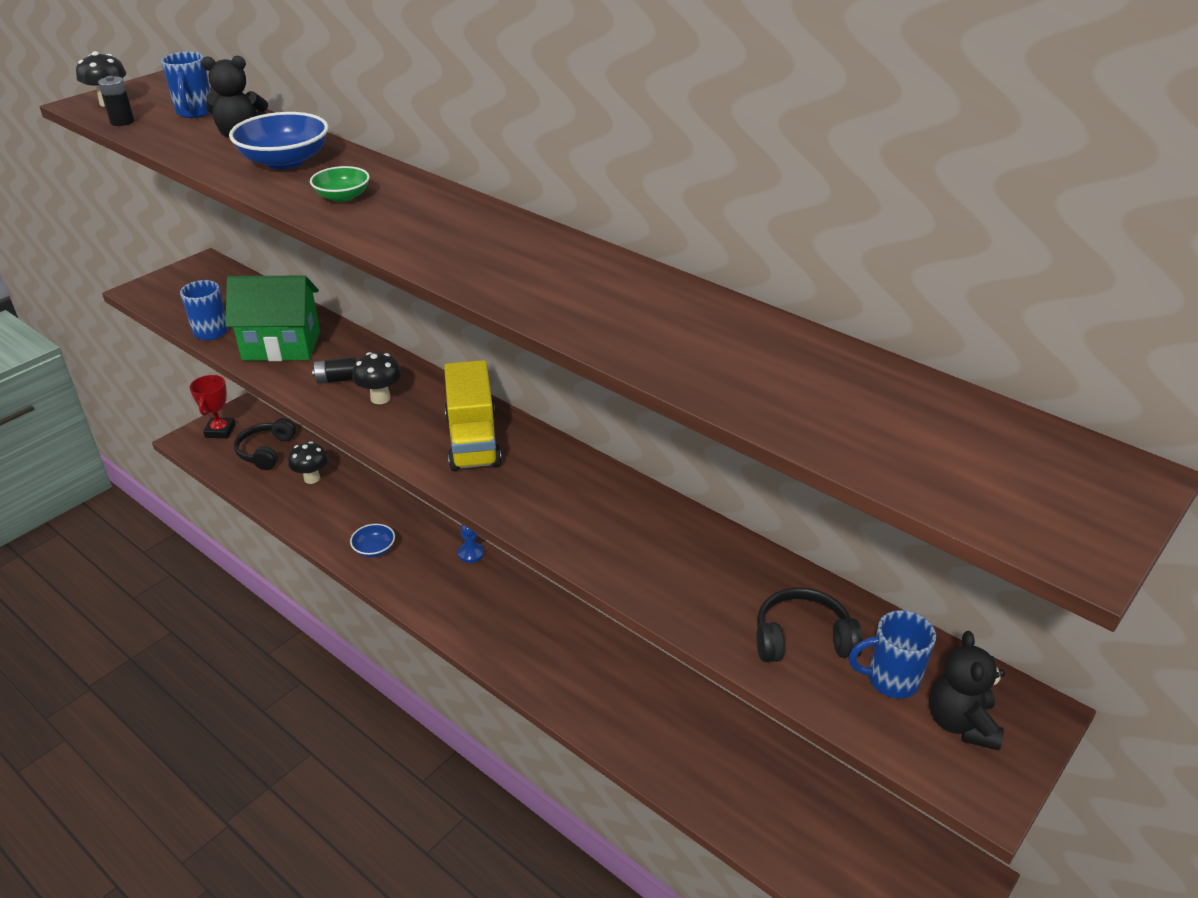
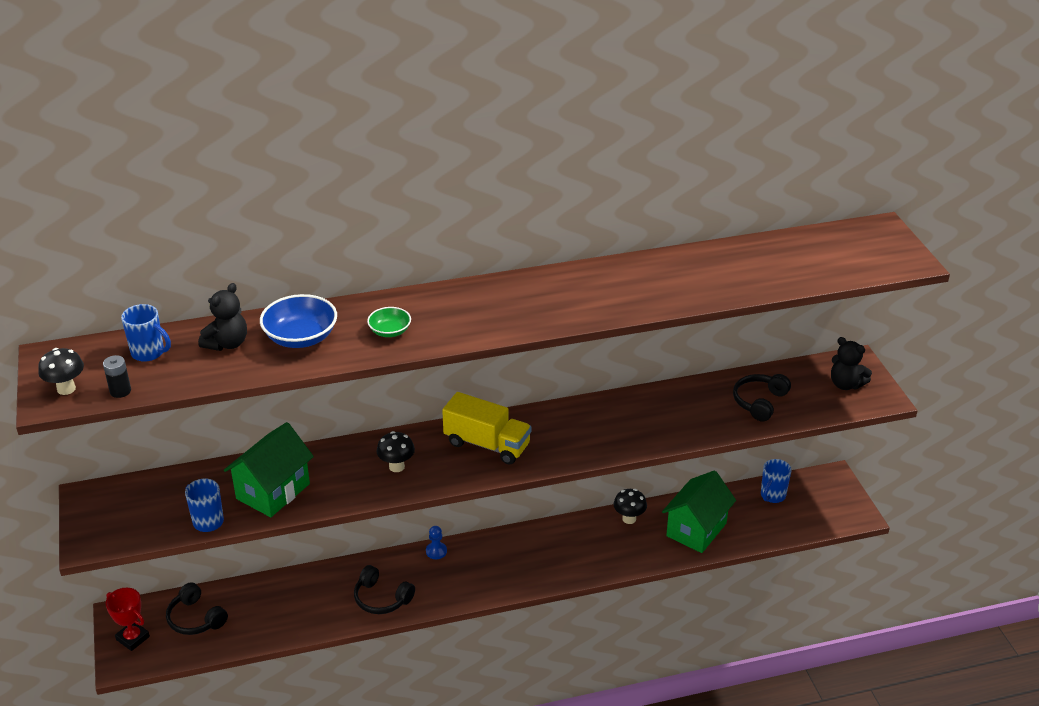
camera: 55 degrees left, 0 degrees up
black mushroom [288,441,328,484] -> black mushroom moved to [613,489,647,524]
black battery [312,357,357,384] -> none
blue bowl [350,524,395,557] -> black headphones [354,565,415,614]
blue mug [849,610,936,699] -> blue mug moved to [761,459,792,503]
none -> green house [662,470,736,553]

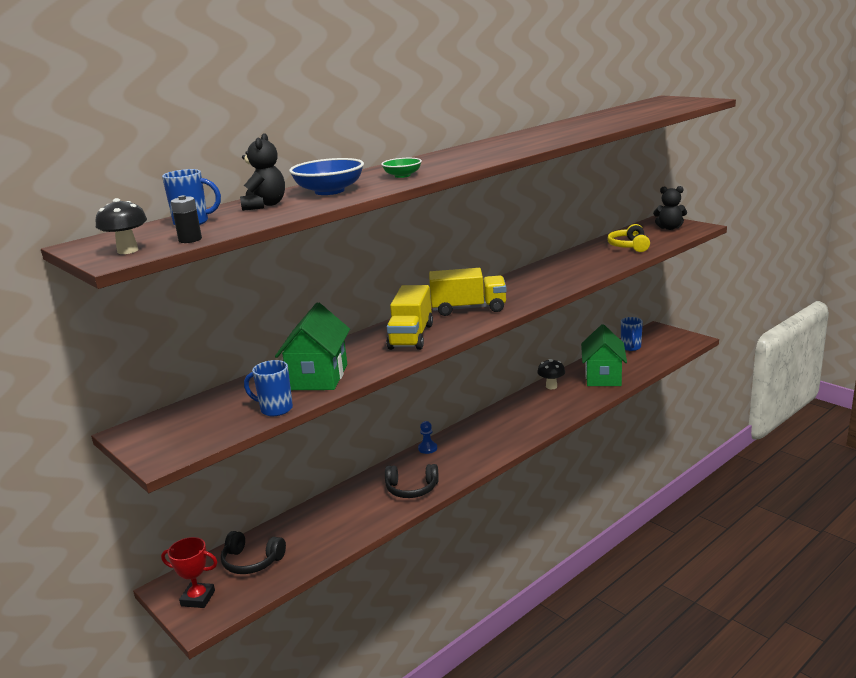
camera: 25 degrees left, 15 degrees down
black mushroom [376,431,415,472] -> yellow truck [386,285,433,350]
black headphones [733,374,791,422] -> yellow headphones [607,224,650,252]

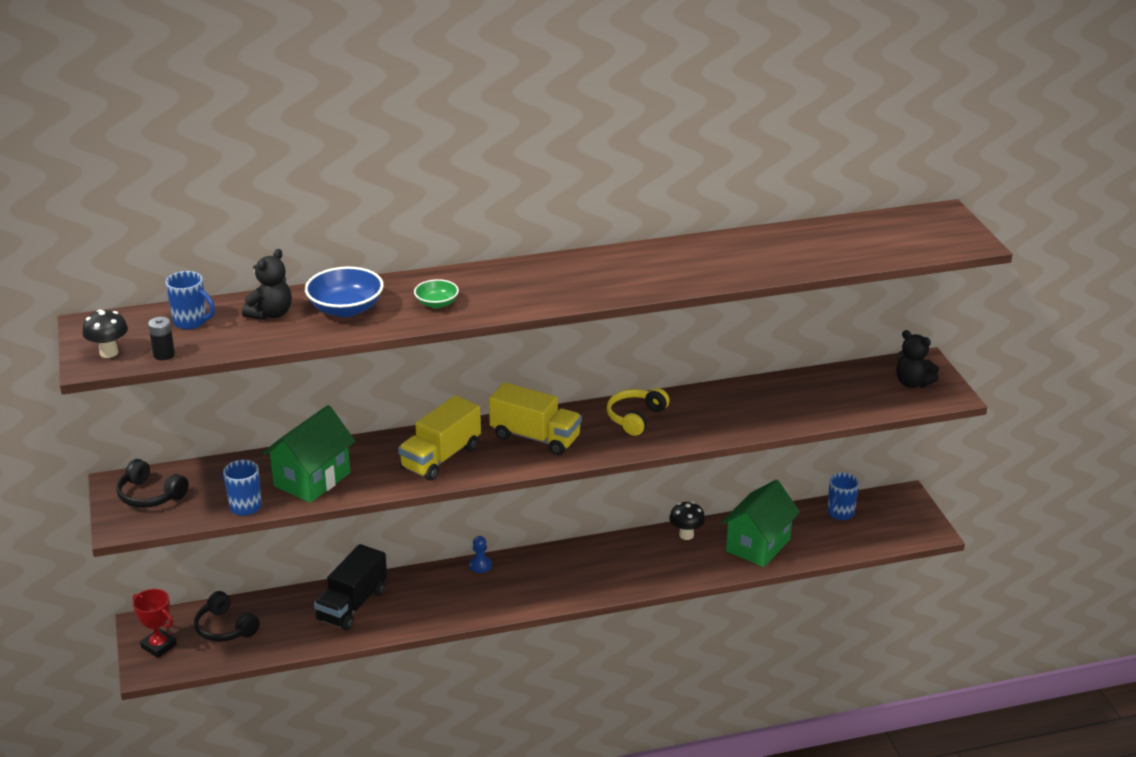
camera: 25 degrees right, 10 degrees up
black headphones [385,464,439,498] -> black headphones moved to [116,459,189,508]
yellow headphones [607,224,650,252] -> yellow headphones moved to [607,388,670,436]
none -> black truck [314,544,387,631]

